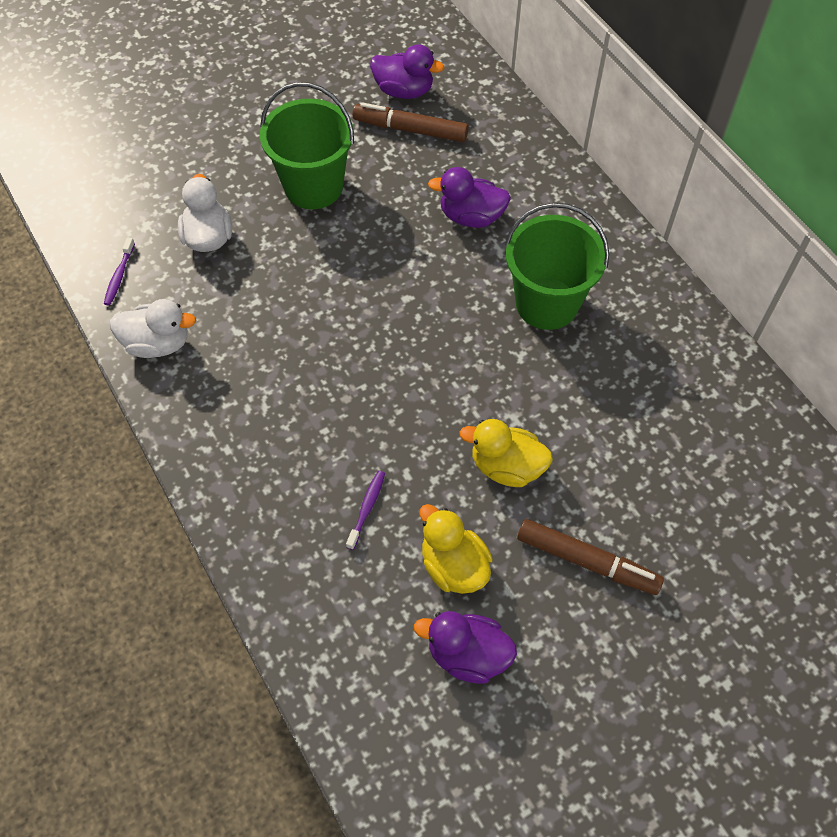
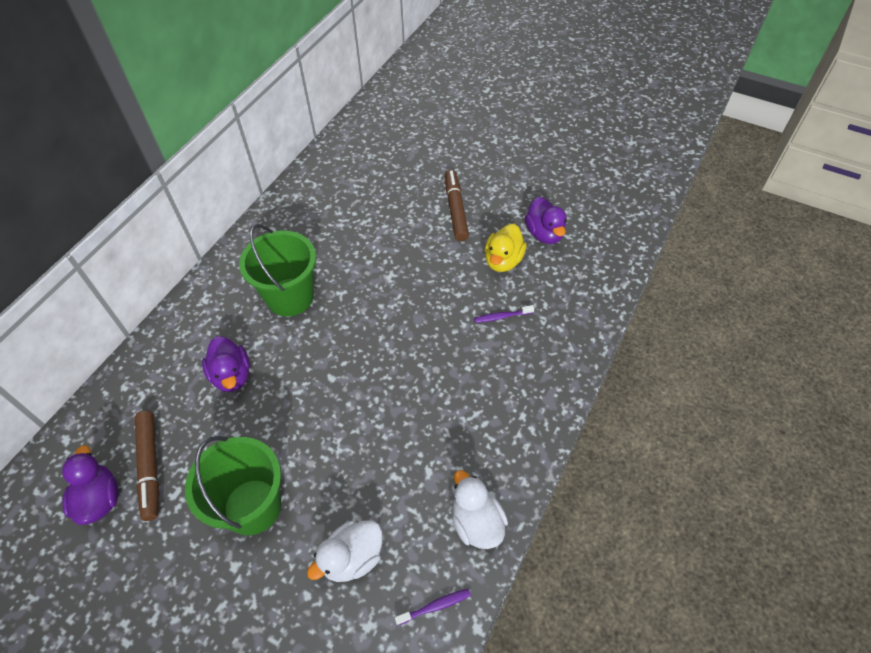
camera: 120 degrees left, 5 degrees down
yellow duck [459,419,553,487] -> none

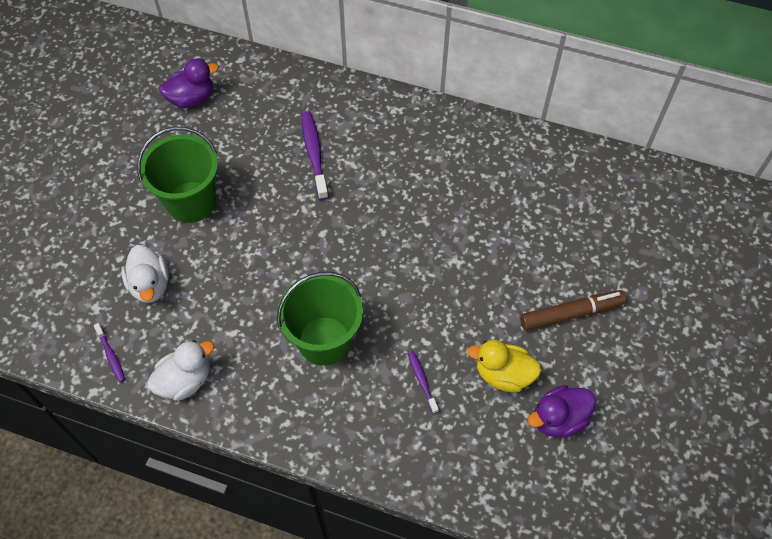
camera: 80 degrees right, 5 degrees up
brown marker [135,411,159,521] -> none
purple duck [202,336,250,392] -> purple toothbrush [301,111,329,200]
green bucket [239,224,316,317] -> green bucket moved to [277,272,363,366]
white duck [307,520,383,582] -> white duck turned 150 degrees counterclockwise [121,245,169,303]

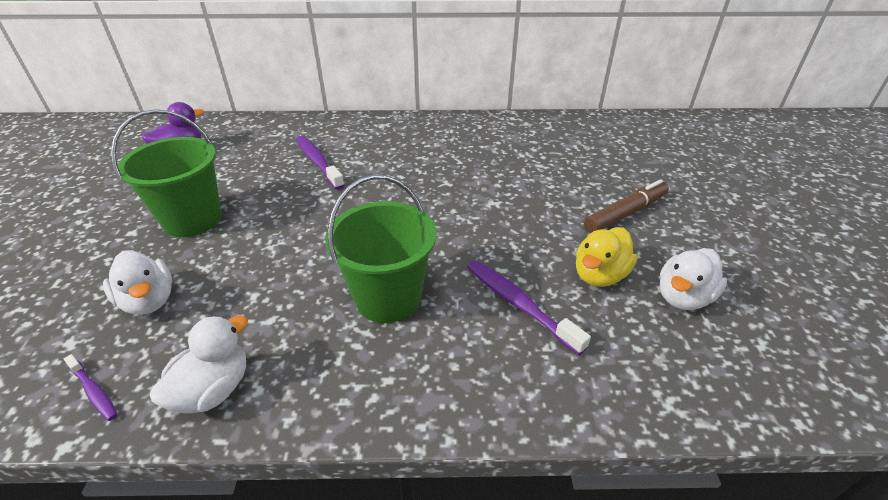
camera: 20 degrees left, 20 degrees down
purple toothbrush [408,351,439,414] -> purple toothbrush [467,260,591,355], size x1.80
yellow duck [467,340,542,393] -> yellow duck turned 45 degrees counterclockwise [576,227,637,287]
purple duck [528,385,596,437] -> white duck [659,248,727,310]

